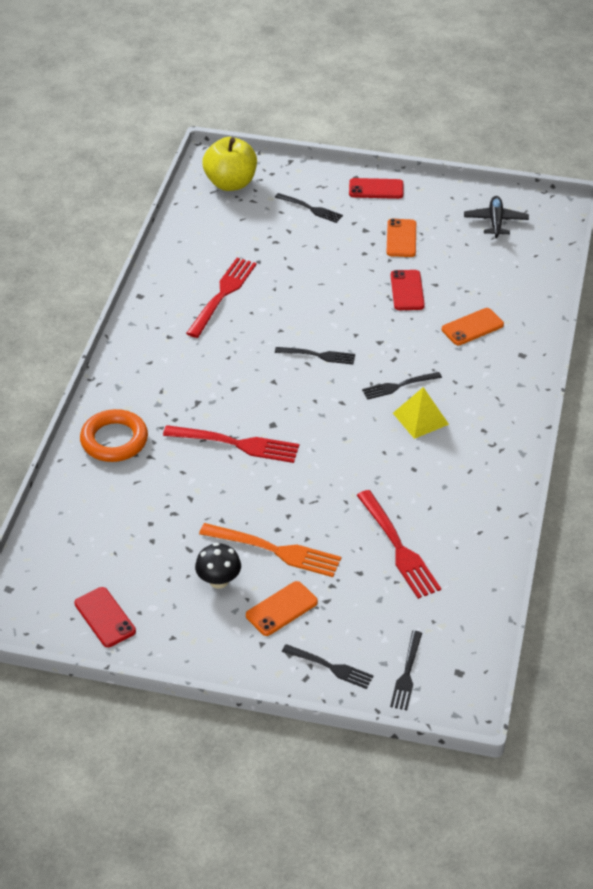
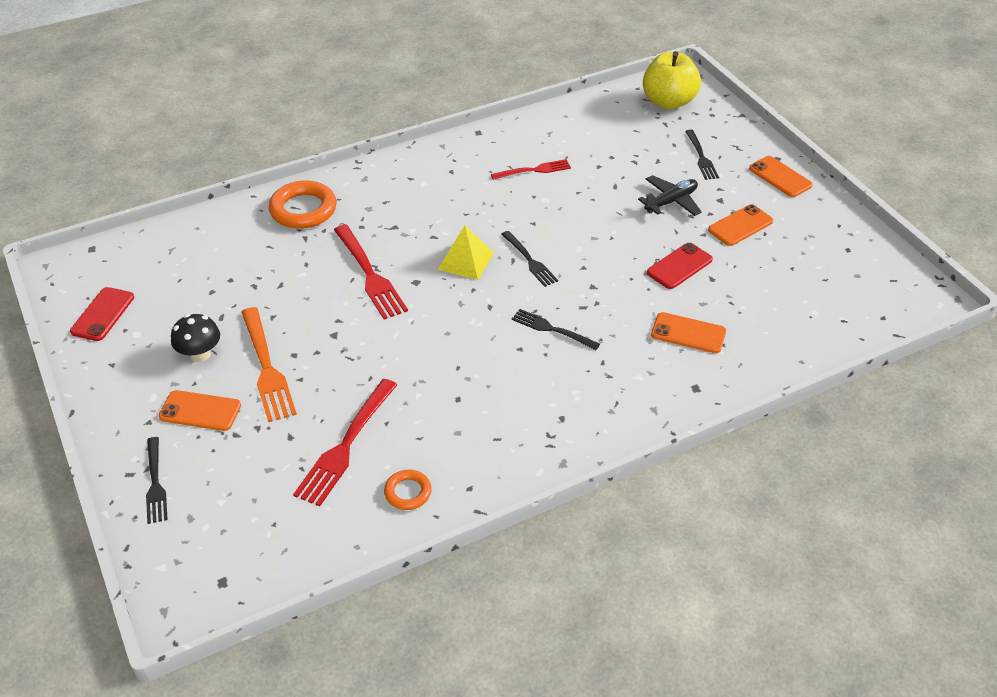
camera: 50 degrees right, 0 degrees up
red fork [186,258,257,338] -> red fork [491,159,571,180], size x0.62
red phone [349,178,403,199] -> orange phone [749,156,812,197]
black fork [390,631,422,710] -> none
yellow pyramid [393,387,449,439] -> yellow pyramid moved to [438,225,494,280]
black plane [464,196,529,238] -> black plane moved to [638,175,702,216]
none -> orange ring [384,470,432,510]

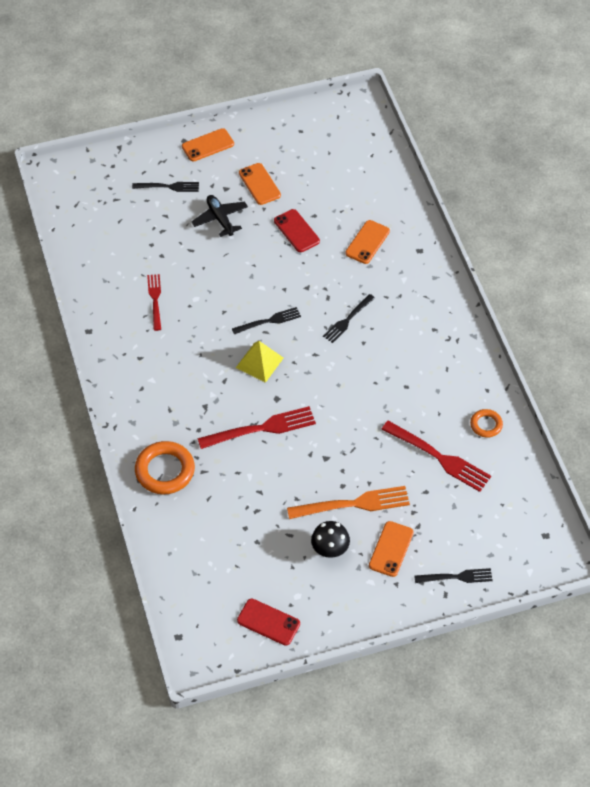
camera: 80 degrees left, 10 degrees up
yellow apple [643,51,701,110] -> none

